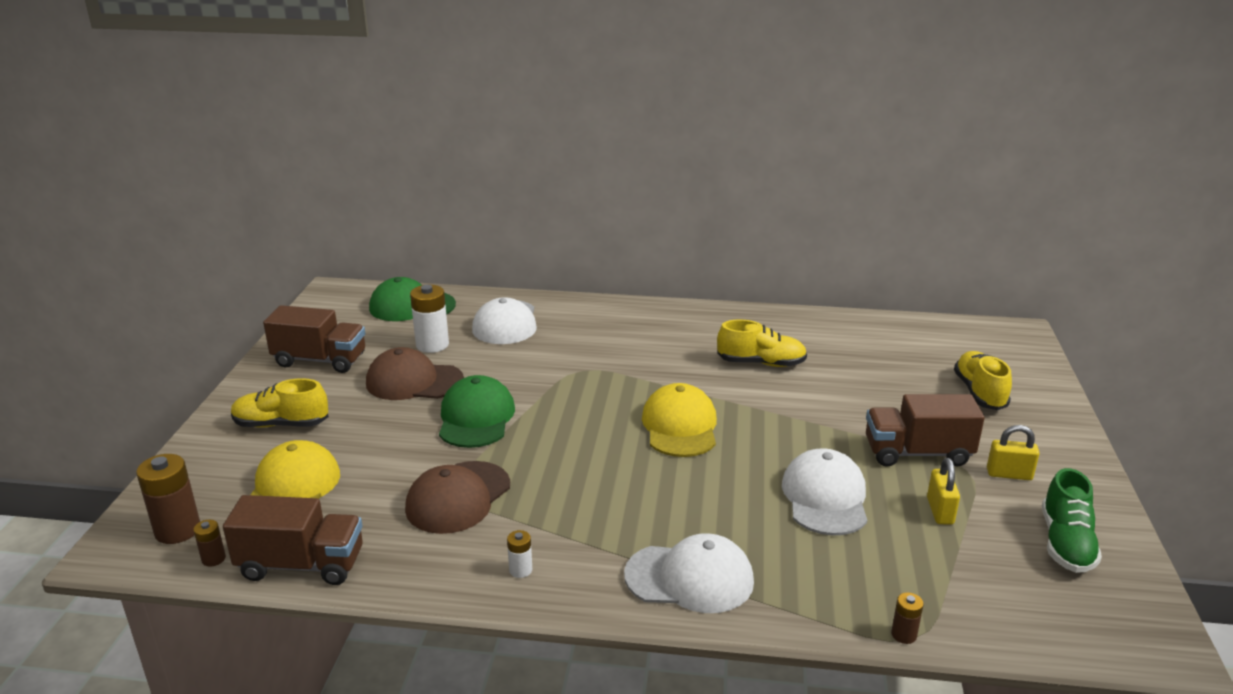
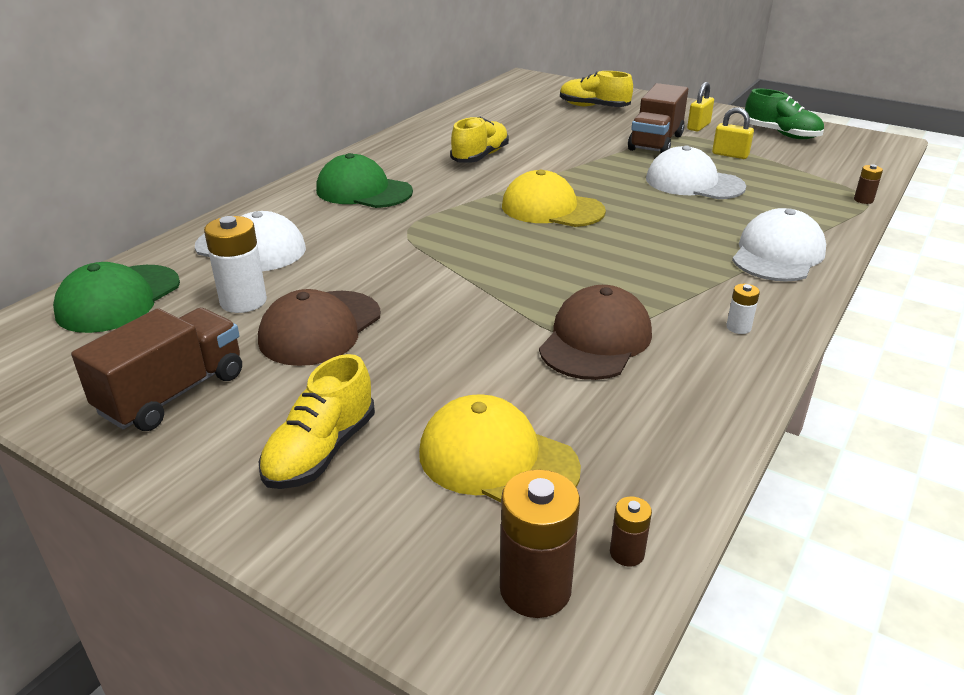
camera: 65 degrees left, 5 degrees up
brown truck [223,495,363,585] -> none
brown cap [405,461,510,534] -> brown cap turned 120 degrees counterclockwise [539,285,652,380]
green cap [439,375,515,448] -> green cap moved to [316,153,413,208]

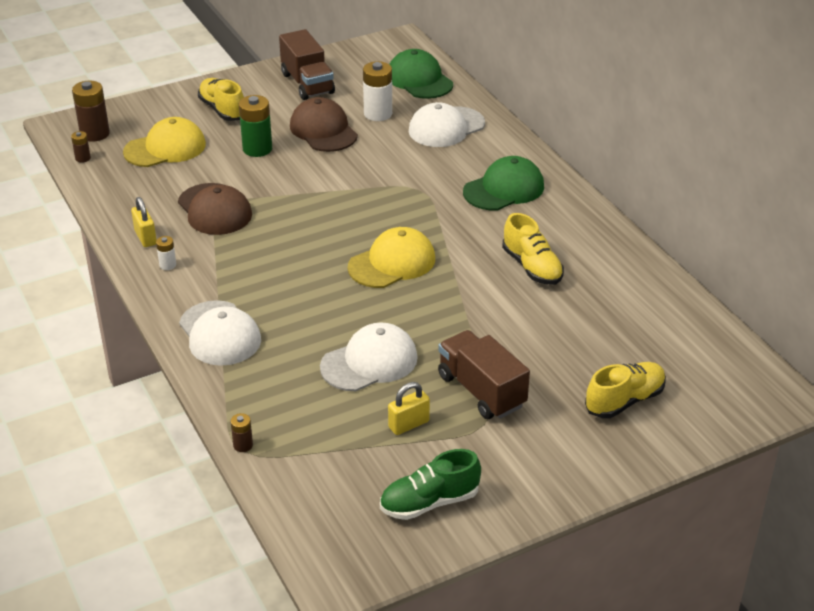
camera: 120 degrees right, 5 degrees up
yellow padlock [687,82,714,131] -> yellow padlock moved to [131,197,157,247]
none -> green battery [239,95,272,157]

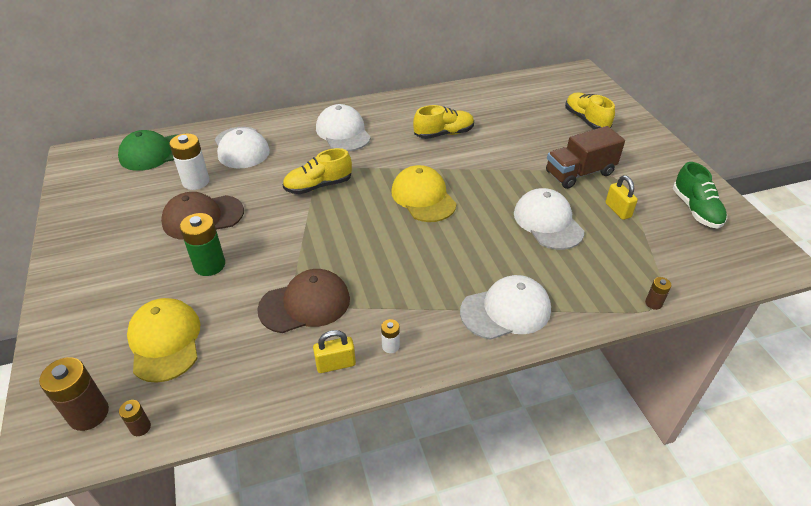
camera: 80 degrees left, 5 degrees up
yellow shoe [198,78,244,121] -> yellow shoe moved to [283,148,352,194]
brown truck [279,29,335,100] -> none
green cap [463,156,544,211] -> white cap [316,104,371,151]

